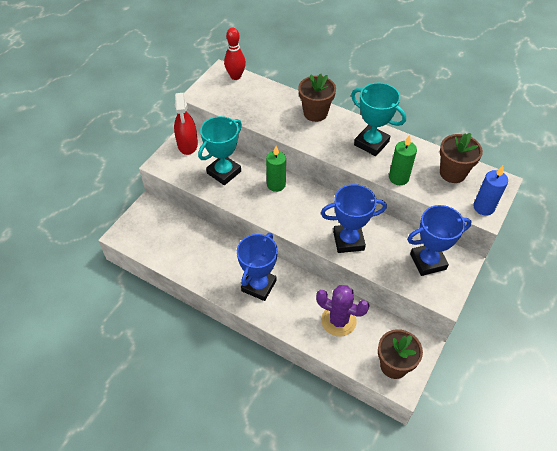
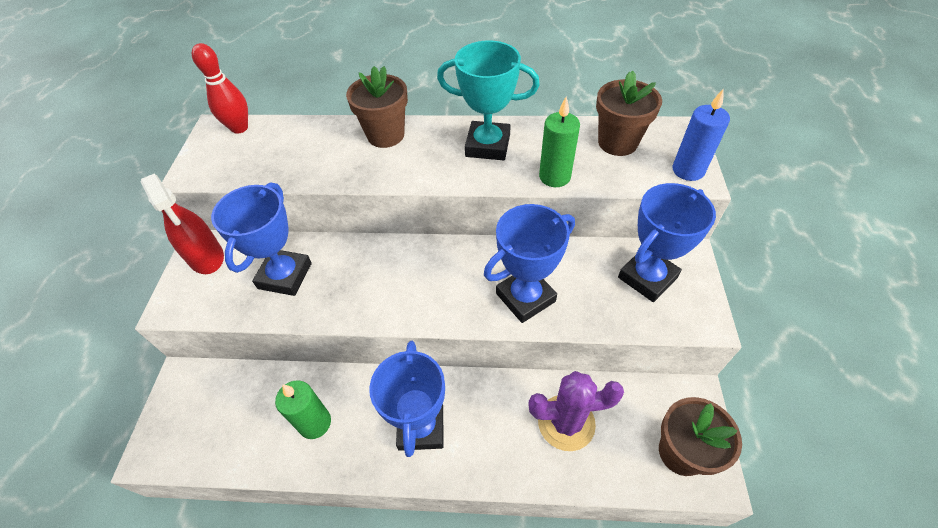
camera: 25 degrees left, 0 degrees up
turquoise trophy [198,116,242,185] -> blue trophy [211,182,312,296]
green candle [266,146,286,192] -> green candle moved to [275,380,331,439]

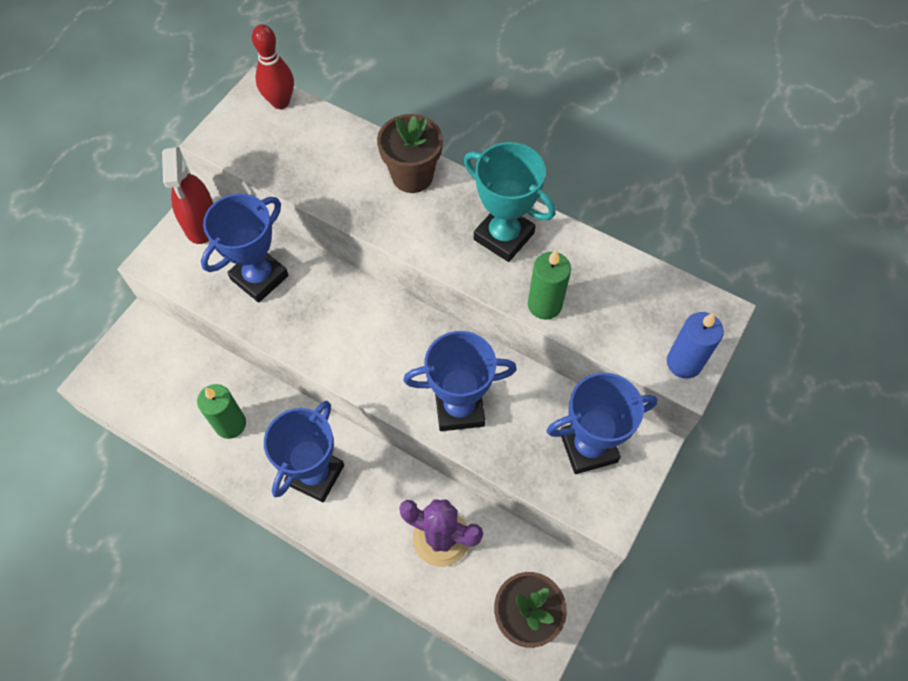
camera: 25 degrees right, 10 degrees up
brown flower pot [596,70,662,156] -> none

